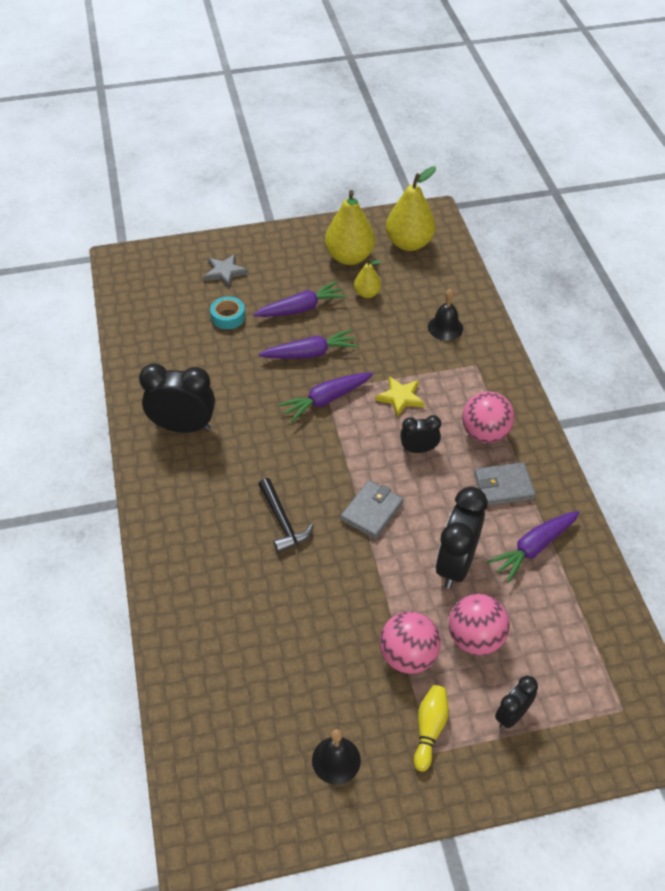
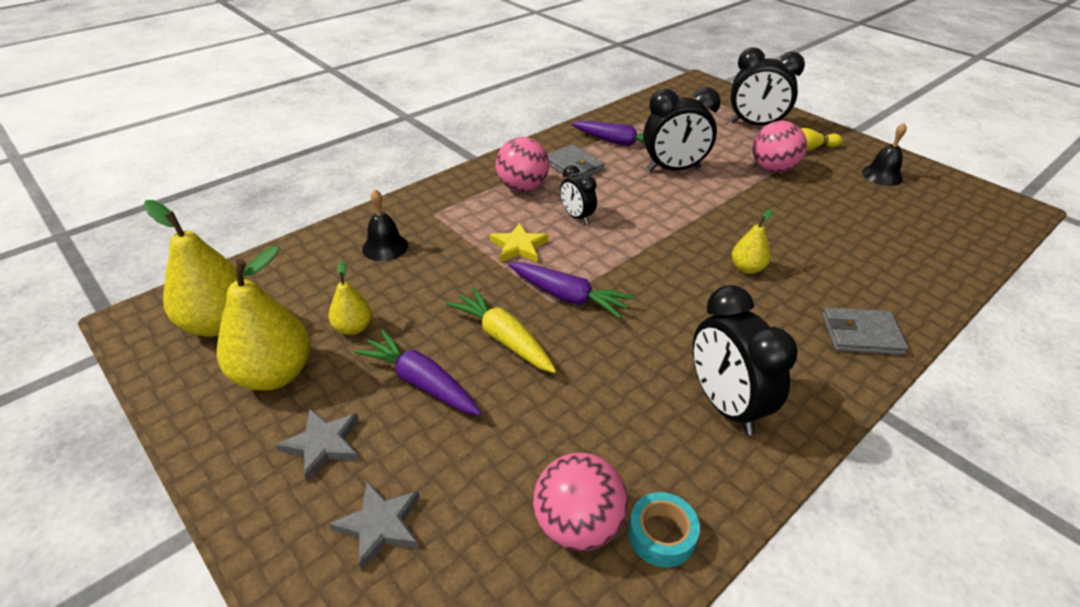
camera: 120 degrees left, 10 degrees down
turquoise tape [210,297,245,329] -> turquoise tape moved to [628,492,700,568]
purple carrot [258,329,358,359] -> yellow carrot [446,287,556,373]
black hammer [258,478,314,553] -> yellow pear [732,209,773,274]
grey wallet [341,480,404,539] -> grey wallet moved to [822,307,908,355]
pink ball [449,594,510,655] -> pink ball moved to [533,453,628,551]
black clock [495,676,538,729] -> black clock [730,48,805,125], size x1.80
none -> grey star [276,409,359,481]

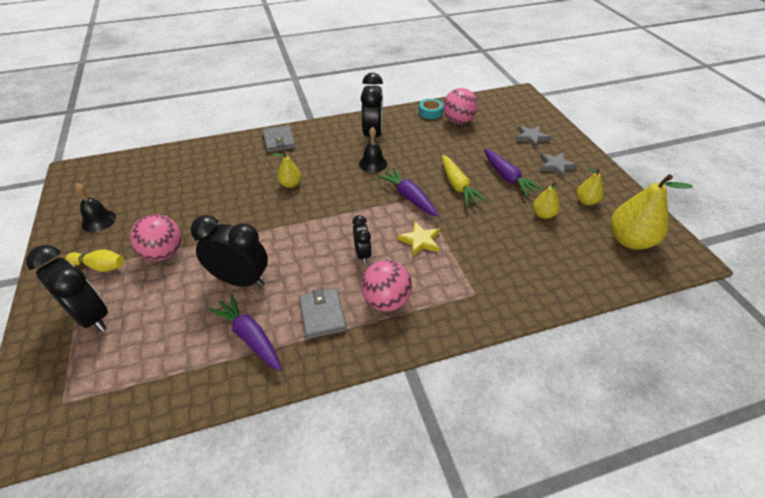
camera: 155 degrees left, 5 degrees up
yellow pear [217,246,311,391] -> yellow pear [577,168,603,205], size x0.53
black bell [362,189,408,261] -> black bell moved to [359,127,387,173]
grey wallet [822,307,908,355] -> grey wallet turned 45 degrees clockwise [263,125,296,153]

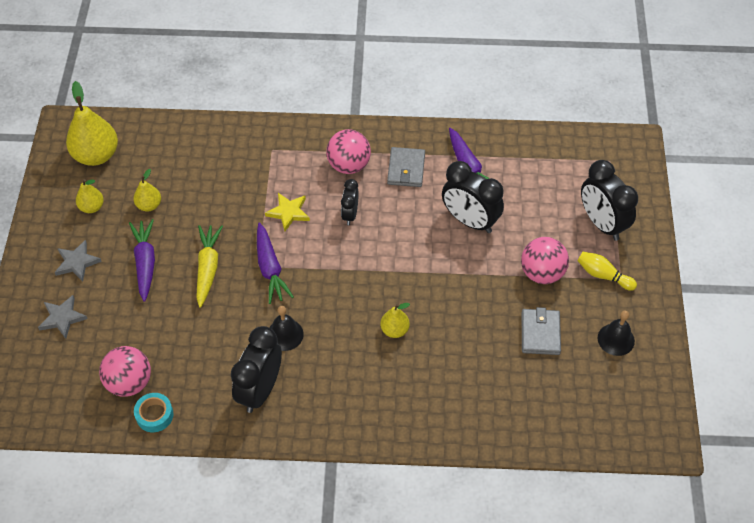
camera: 160 degrees left, 10 degrees up
grey wallet [263,125,296,153] -> grey wallet moved to [522,307,561,355]

